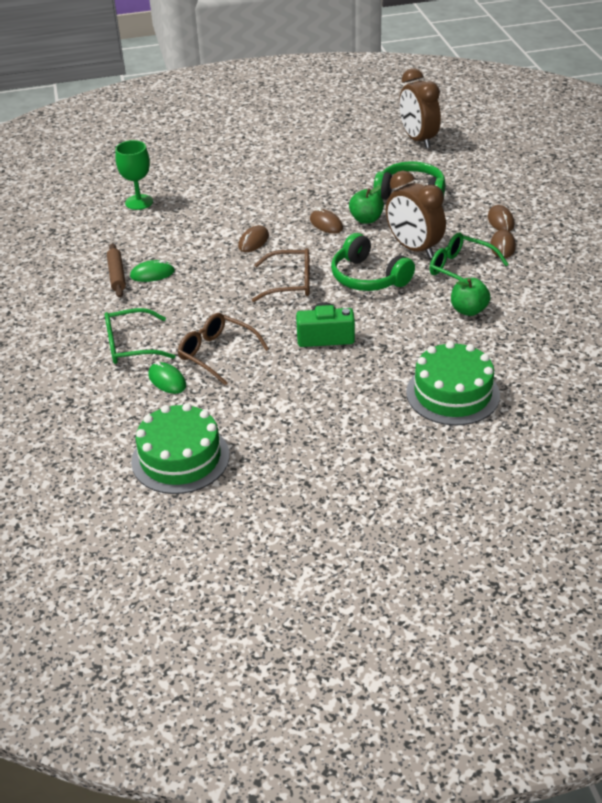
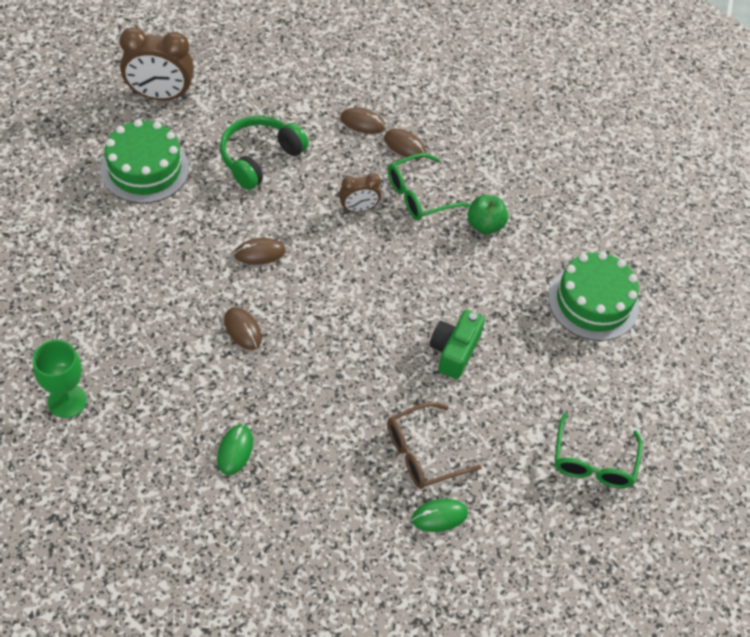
camera: 70 degrees left, 15 degrees up
green glasses [105,308,175,364] -> green glasses moved to [555,412,643,488]
brown rolling pin [107,243,126,298] -> none
green cake [131,403,230,494] -> green cake moved to [100,119,189,203]
brown glasses [252,248,310,302] -> none
green headphones [331,233,415,291] -> none
green apple [349,186,384,224] -> none
brown clock [386,170,446,258] -> brown clock [339,173,381,213], size x0.56

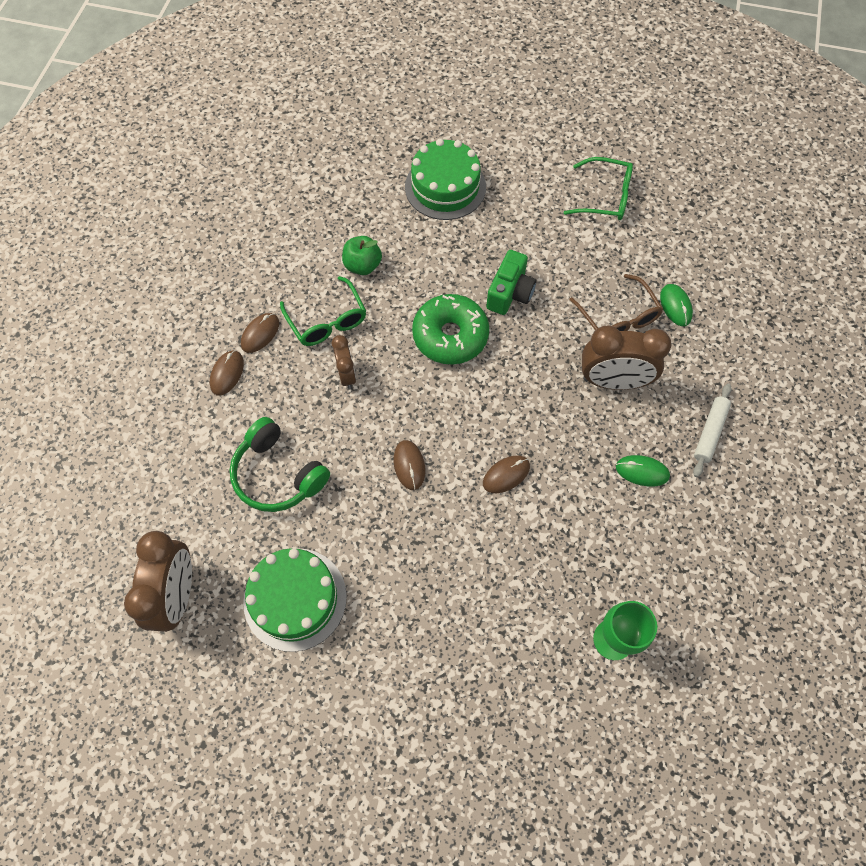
camera: 85 degrees left, 10 degrees up
green camera [430,310,485,379] -> green camera turned 90 degrees counterclockwise [486,250,537,315]
none -> green donut [412,294,489,365]
none -> brown clock [582,325,672,390]
none -> white rolling pin [693,384,732,477]

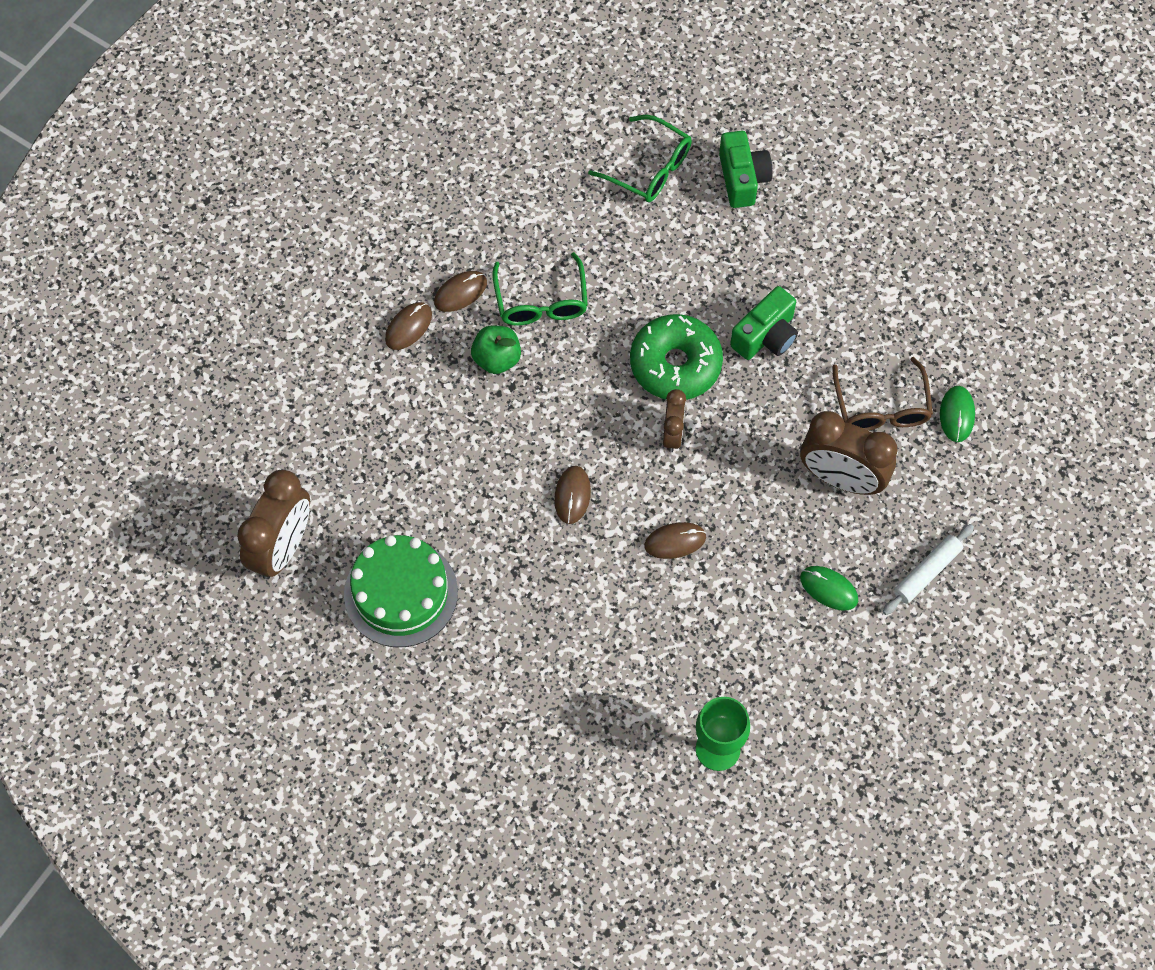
camera: 20 degrees right, 0 degrees up
green headphones [230,417,330,512] -> none
brown clock [332,335,356,389] -> brown clock moved to [663,389,686,452]
green apple [342,236,382,275] -> green apple moved to [471,325,521,374]
green cake [405,138,486,220] -> green camera [719,131,773,208]
green glasses [563,157,633,220] -> green glasses moved to [588,115,692,202]

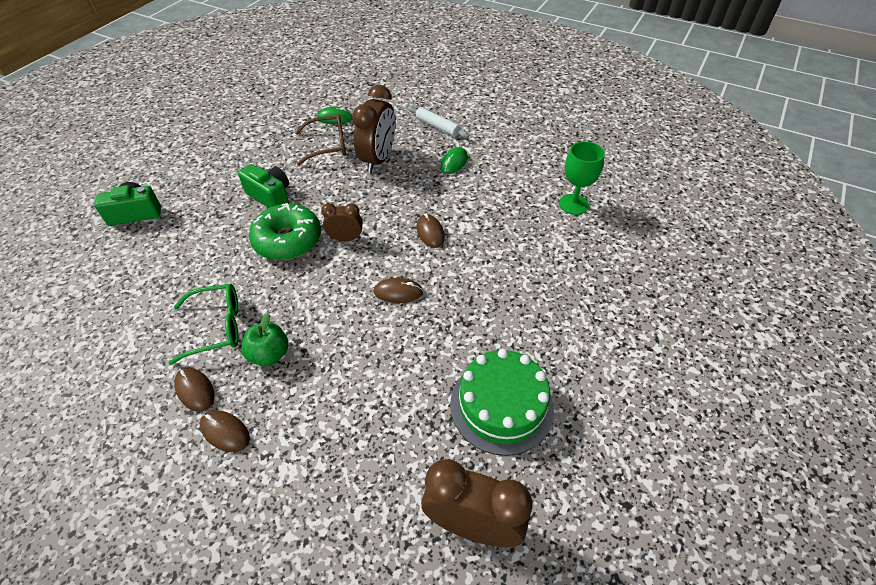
camera: 95 degrees left, 15 degrees down
green glasses [588,115,692,202] -> none

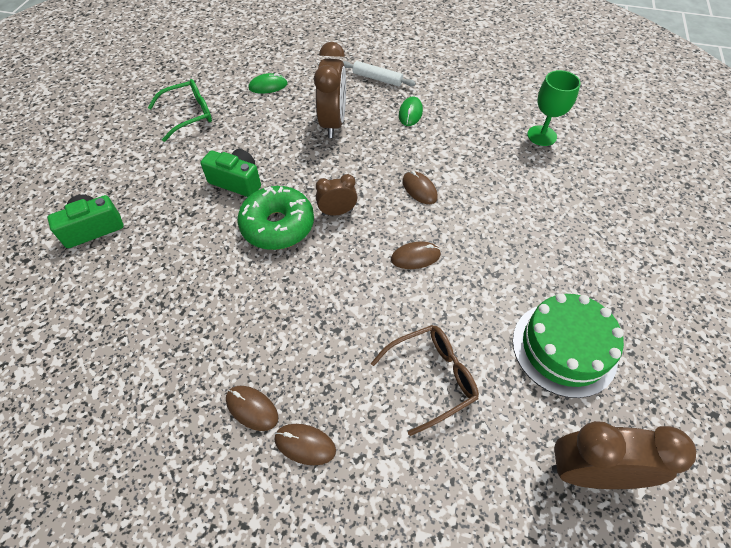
camera: 15 degrees left, 5 degrees up
green glasses [169,284,239,365] -> green glasses moved to [148,79,212,142]
green apple [241,313,288,366] -> none
brown glasses [295,114,346,166] -> brown glasses moved to [371,325,479,436]

